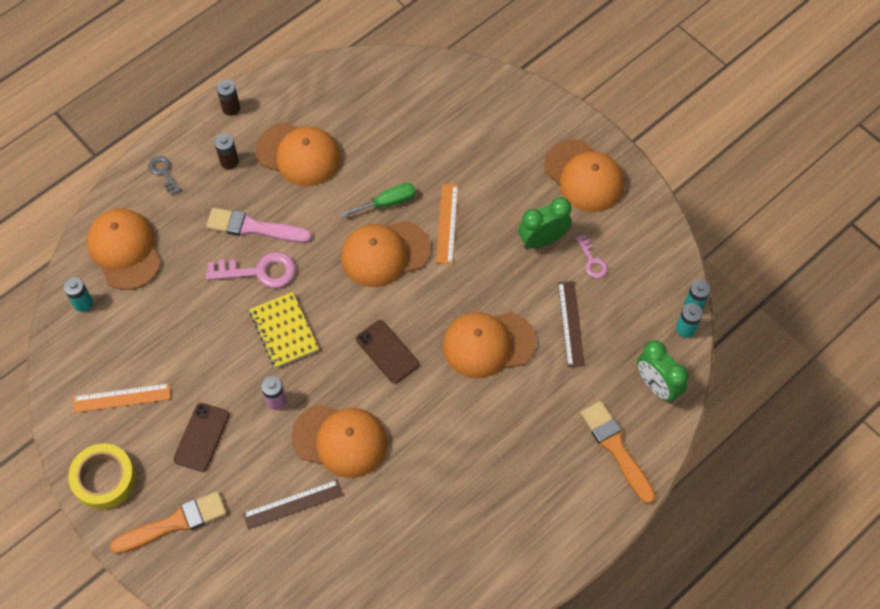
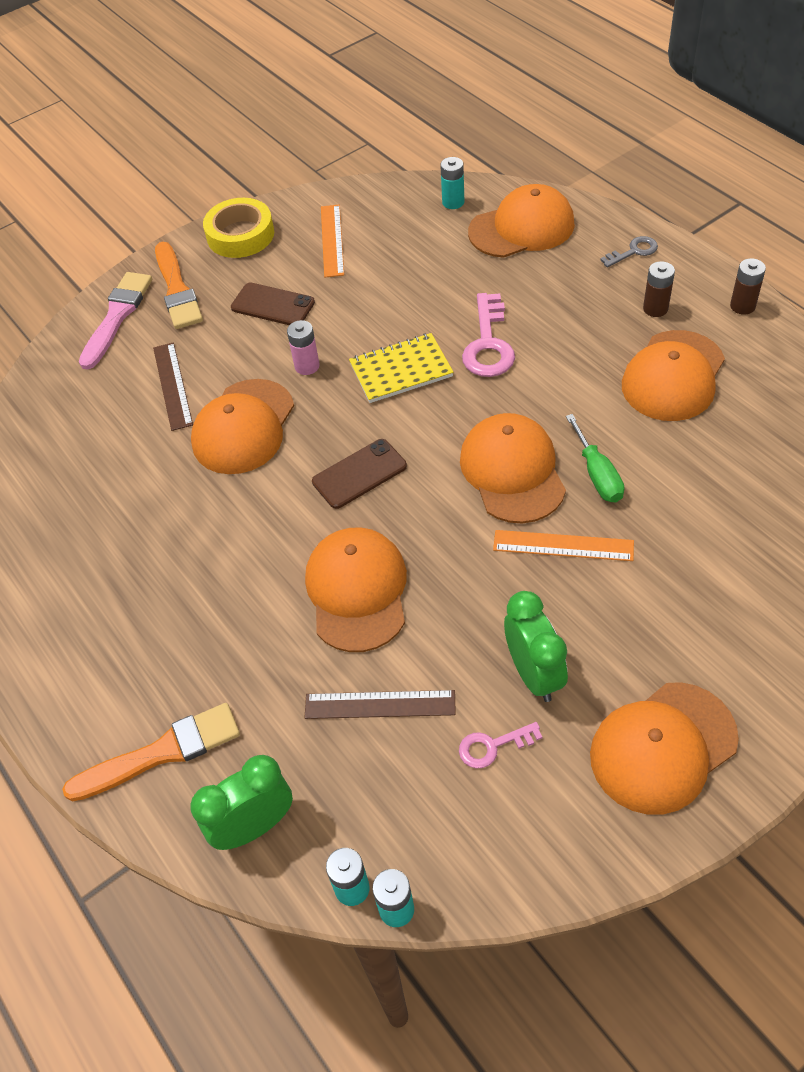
camera: 100 degrees right, 10 degrees down
pink brush [206,208,312,243] -> pink brush moved to [79,272,152,370]

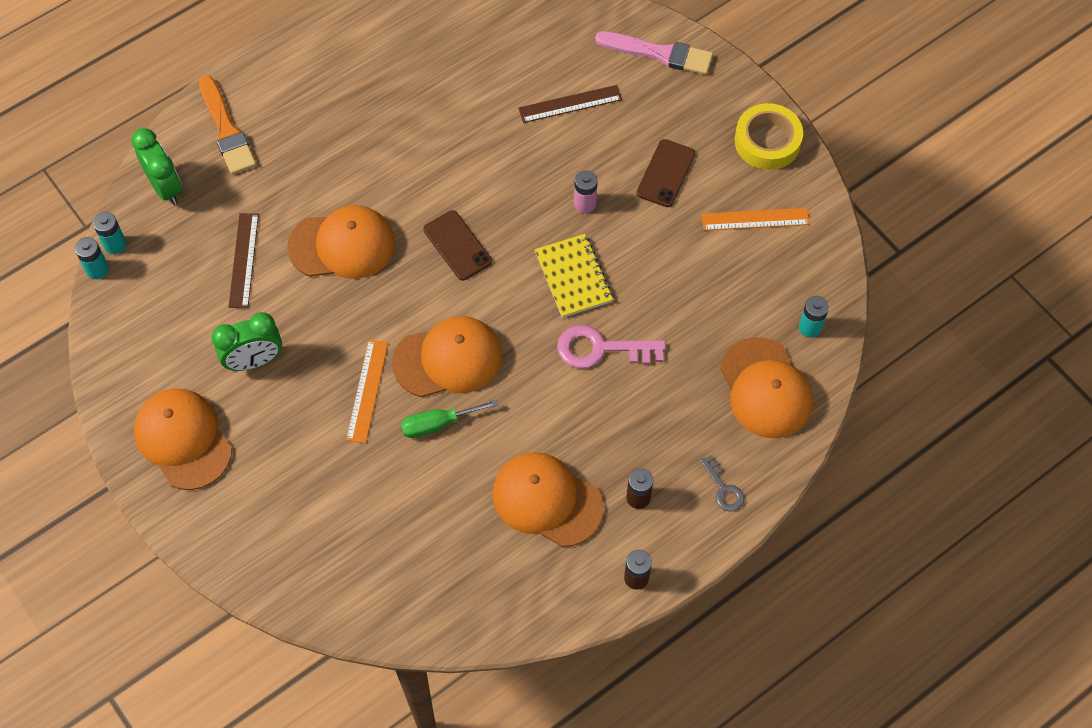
camera: 85 degrees right, 10 degrees up
orange brush [155,242,203,329] -> none
orange cap [191,379,294,474] -> none
pink key [459,722,542,768] -> none

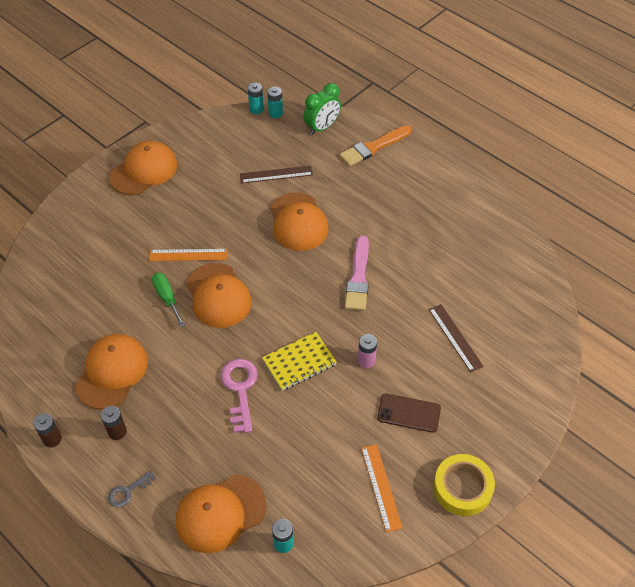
camera: 80 degrees right, 10 degrees down
green clock [211,312,282,371] -> none
brown phone [423,210,492,280] -> none
pink brush [595,31,713,75] -> pink brush moved to [345,236,369,311]

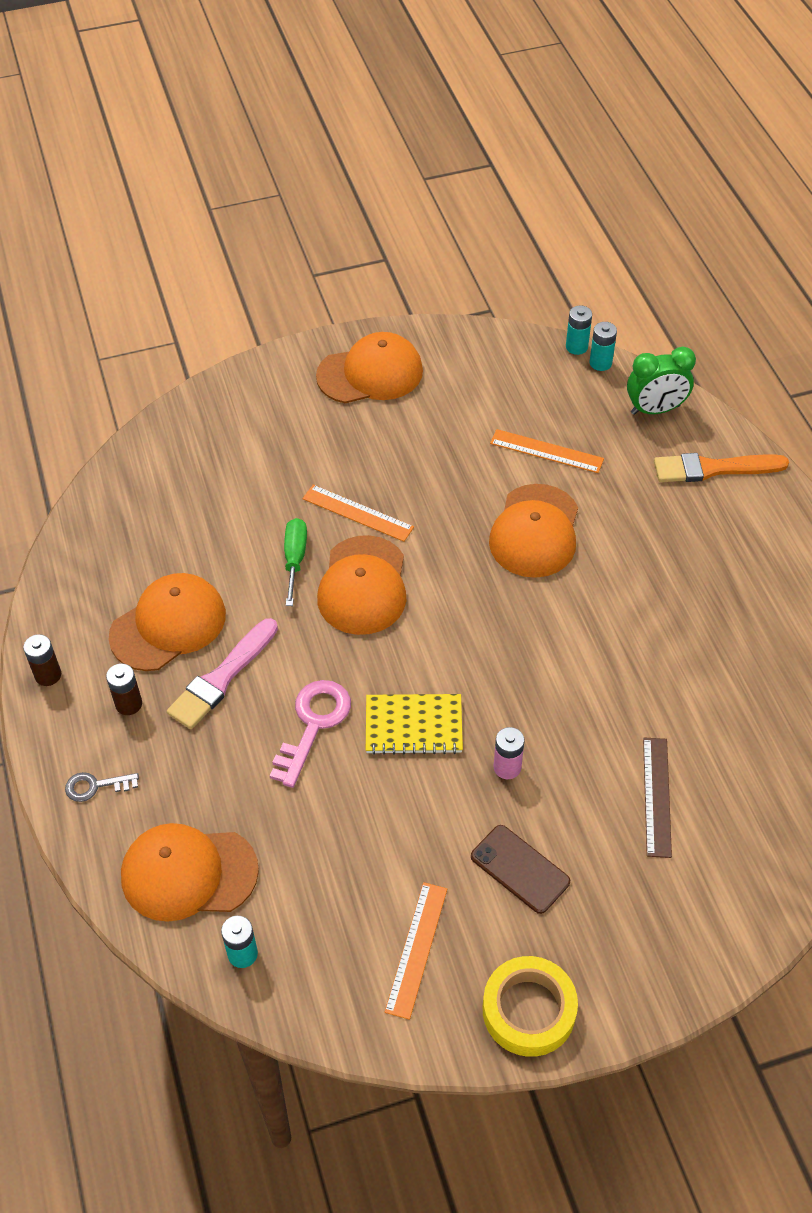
camera: 30 degrees right, 0 degrees up
brown ruler [240,166,313,183] -> orange ruler [490,429,604,473]
pink brush [345,236,369,311] -> pink brush moved to [167,618,278,729]

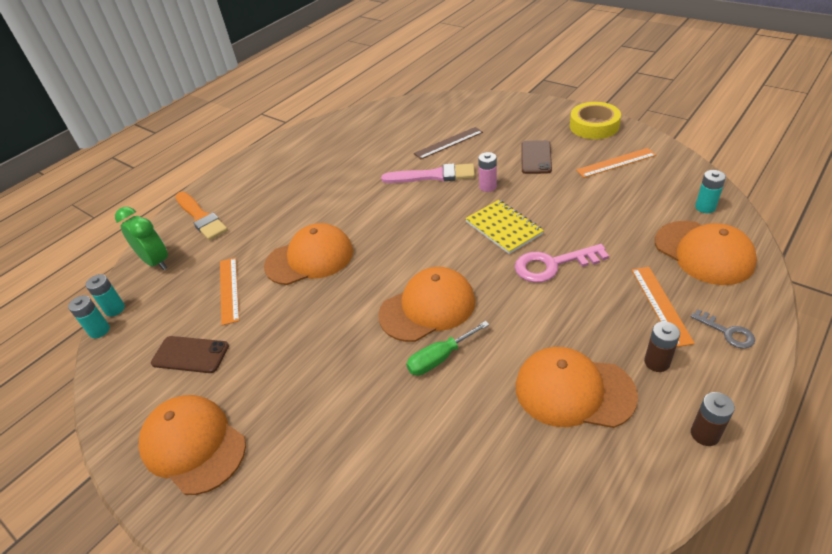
camera: 120 degrees left, 10 degrees down
pink brush [167,618,278,729] -> pink brush moved to [381,163,475,183]
orange ruler [303,485,414,542] -> orange ruler moved to [632,267,695,347]
none -> brown phone [151,336,229,373]

